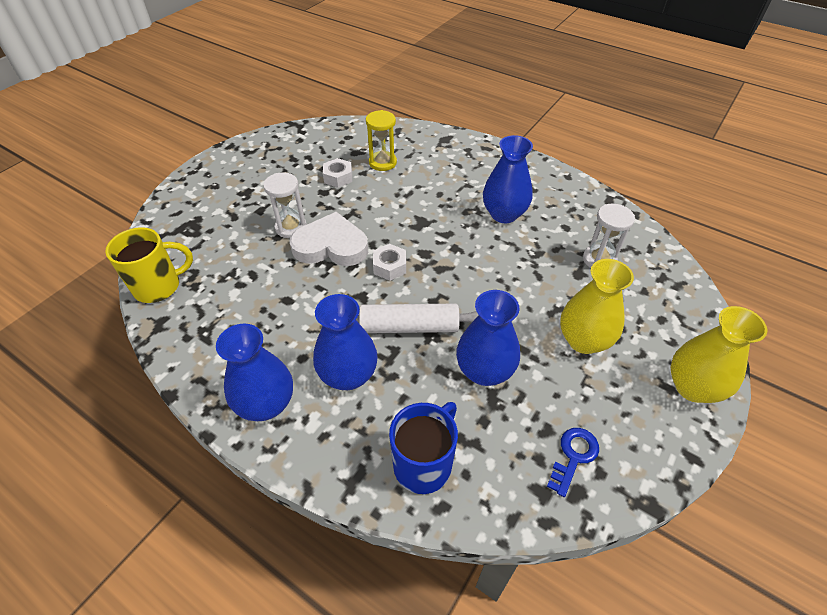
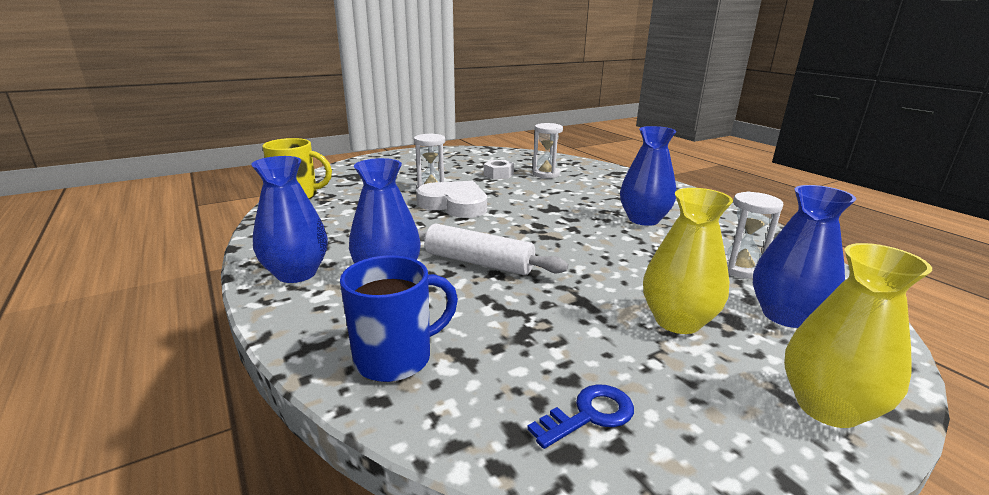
camera: 25 degrees right, 25 degrees down
yellow hourglass [366,110,397,171] -> white hourglass [532,123,563,178]
white nut [373,244,406,281] -> none
blue vase [456,290,520,386] -> blue vase moved to [753,185,856,328]

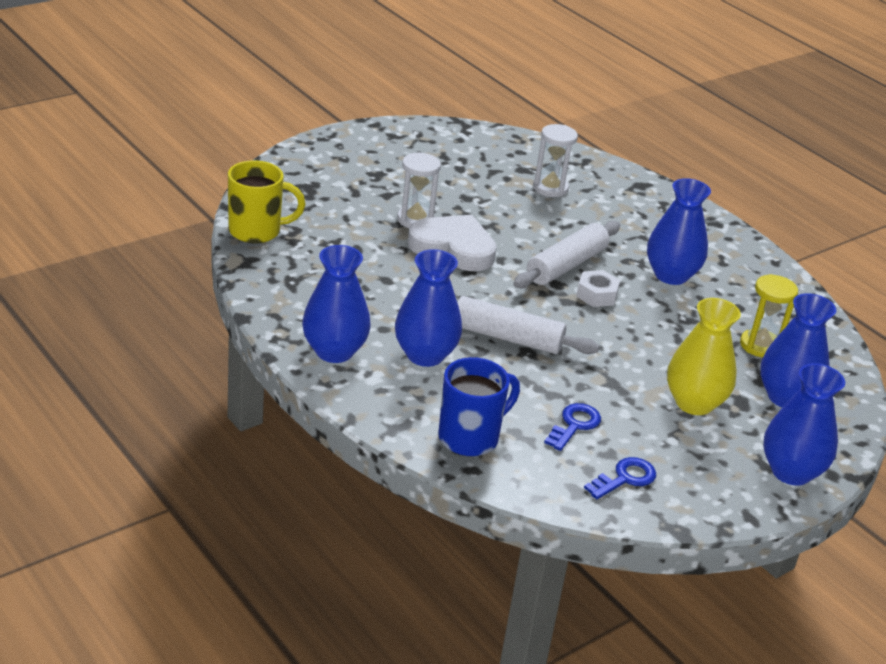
camera: 10 degrees left, 10 degrees up
white nut [484,160,514,179] -> white nut moved to [576,270,620,307]
white hourglass [725,191,783,279] -> yellow hourglass [740,274,798,357]
yellow vase [784,243,932,428] -> blue vase [763,363,845,486]
none -> white rolling pin [513,221,620,288]
none -> blue key [544,403,601,451]

